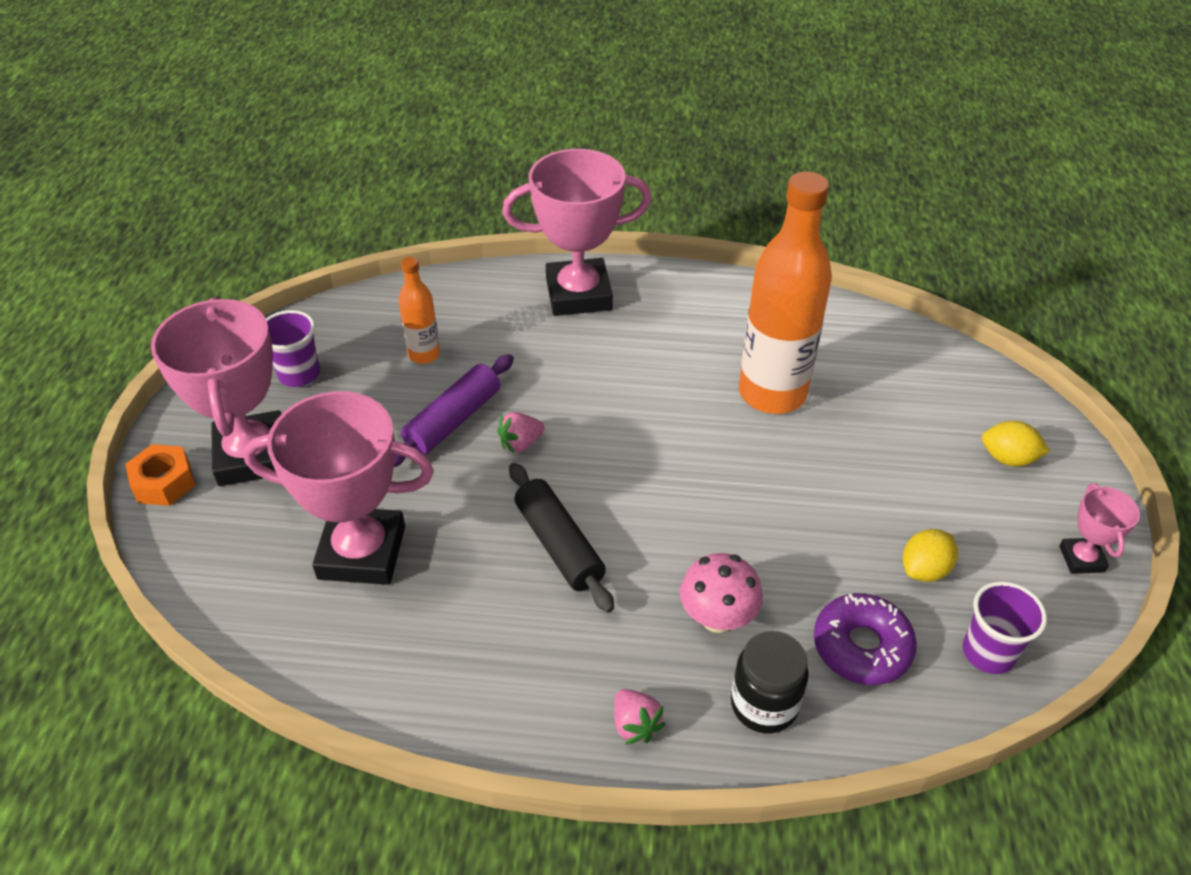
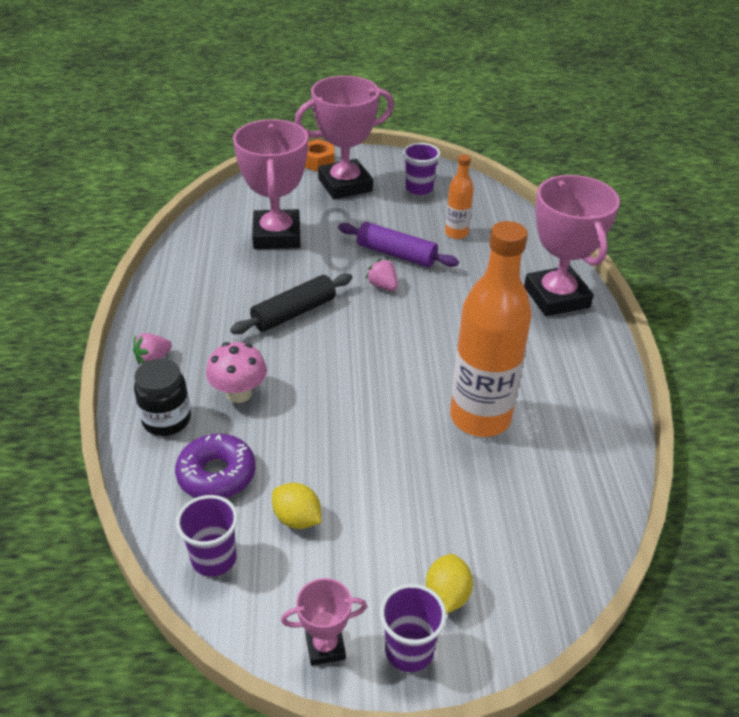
camera: 80 degrees right, 5 degrees down
none -> purple cup [380,584,447,672]

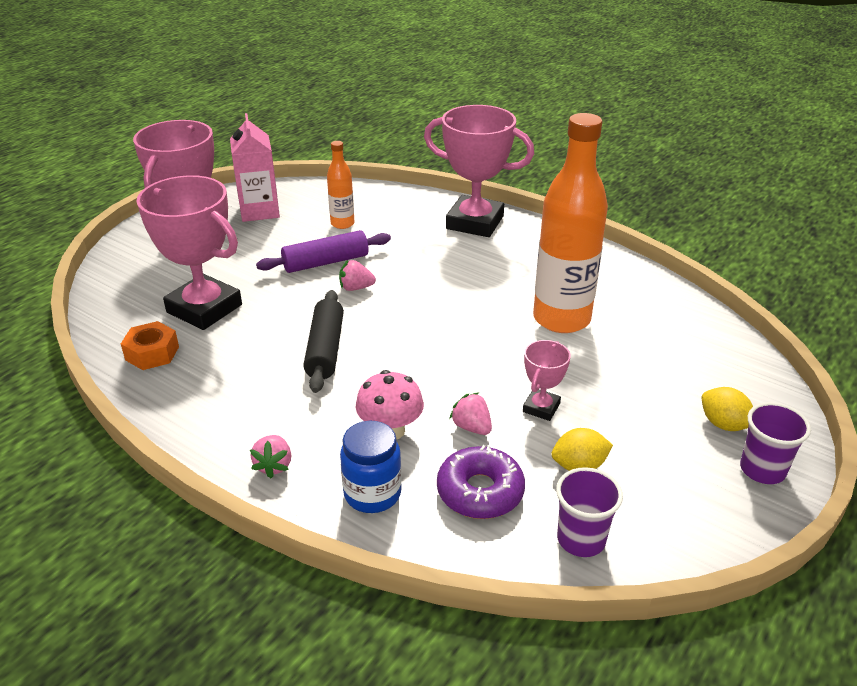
camera: 50 degrees left, 5 degrees down
black jar [134,359,191,436] -> blue jar [340,421,402,513]
pink trophy [281,578,367,666] -> pink trophy moved to [523,340,571,421]
orange nut [305,139,334,172] -> orange nut moved to [121,321,179,370]
purple cup [403,143,440,195] -> pink carton [230,113,280,222]
none -> pink strawberry [449,392,492,435]

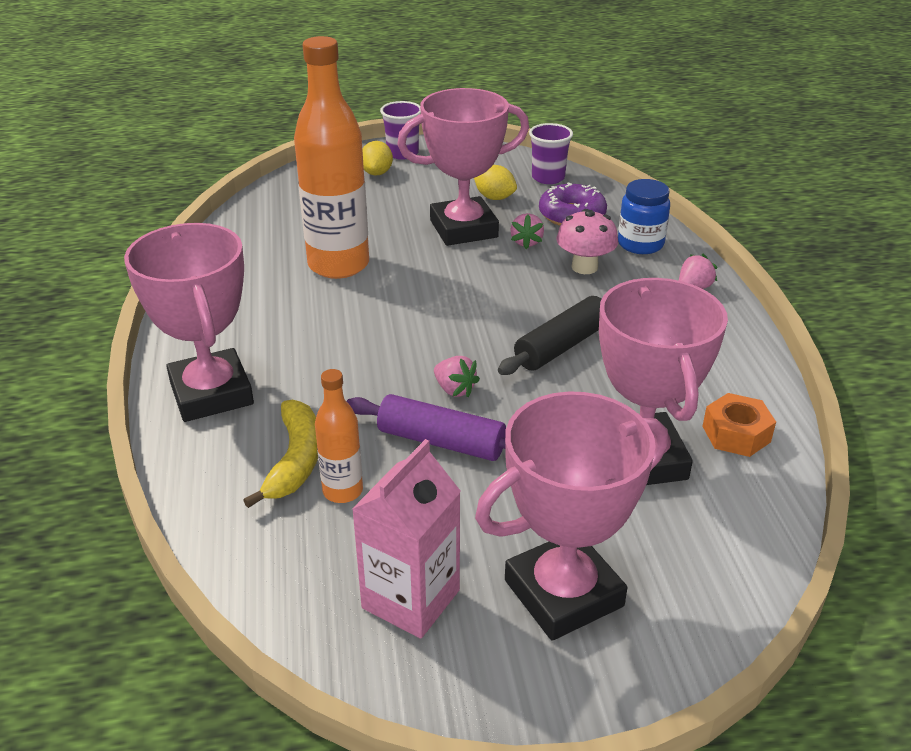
camera: 135 degrees left, 0 degrees up
pink trophy [523,340,571,421] -> pink trophy [397,88,529,246], size x2.12
none -> yellow banana [243,400,318,508]

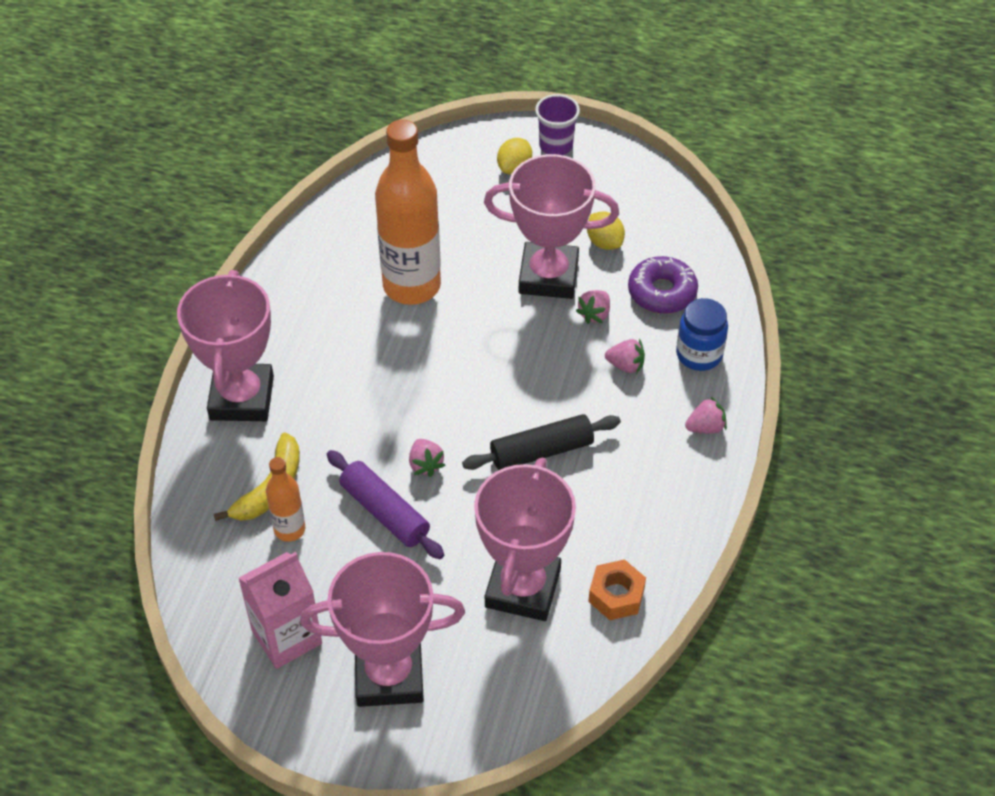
camera: 25 degrees right, 15 degrees up
purple cup [529,123,573,184] -> none
pink mushroom [557,209,618,274] -> pink strawberry [605,339,645,374]

